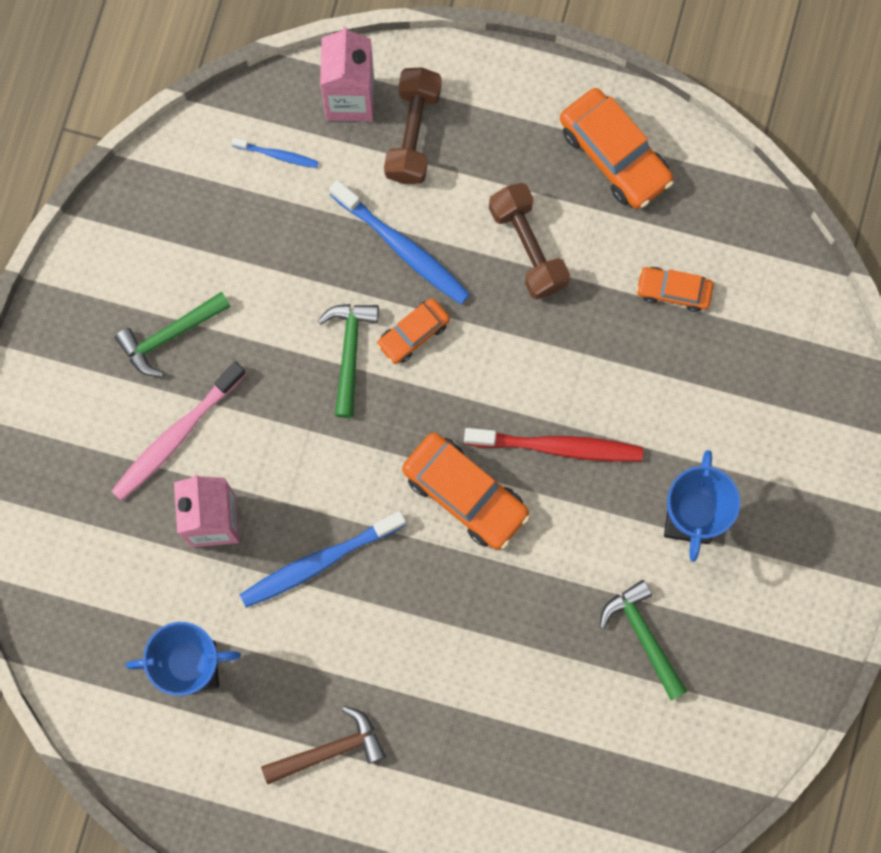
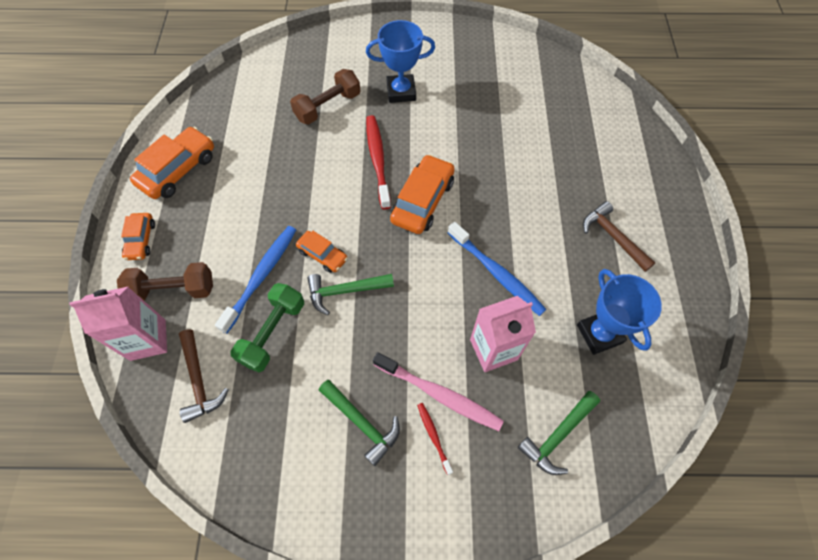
camera: 105 degrees left, 15 degrees down
blue toothbrush [232,138,318,168] -> brown hammer [179,329,229,423]
brown dumbbell [489,183,570,300] -> brown dumbbell moved to [290,69,361,125]
green hammer [600,580,688,700] -> green hammer moved to [518,391,600,475]
orange car [636,267,714,312] -> orange car moved to [121,213,155,260]
none -> green dumbbell [230,283,304,372]
none -> red toothbrush [417,403,453,475]

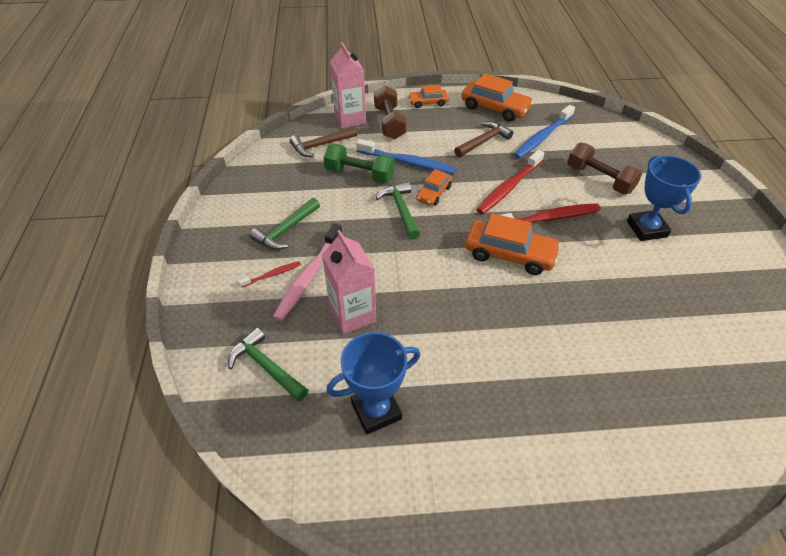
camera: 85 degrees right, 15 degrees down
blue toothbrush [448,222,547,316] -> blue toothbrush moved to [513,105,575,159]
brown hammer [583,201,656,272] -> brown hammer moved to [454,121,514,157]
none -> red toothbrush [476,150,544,214]

